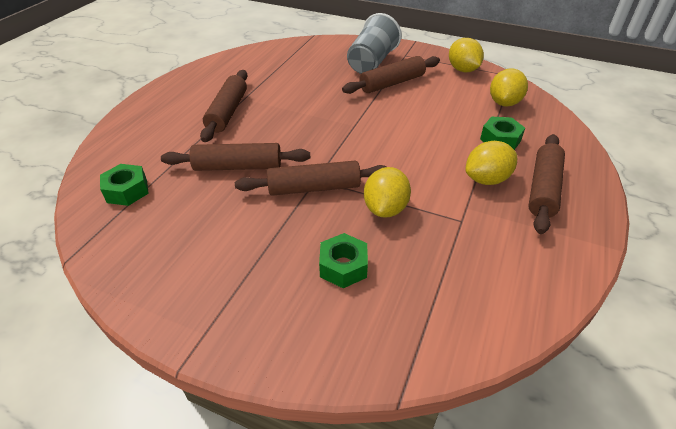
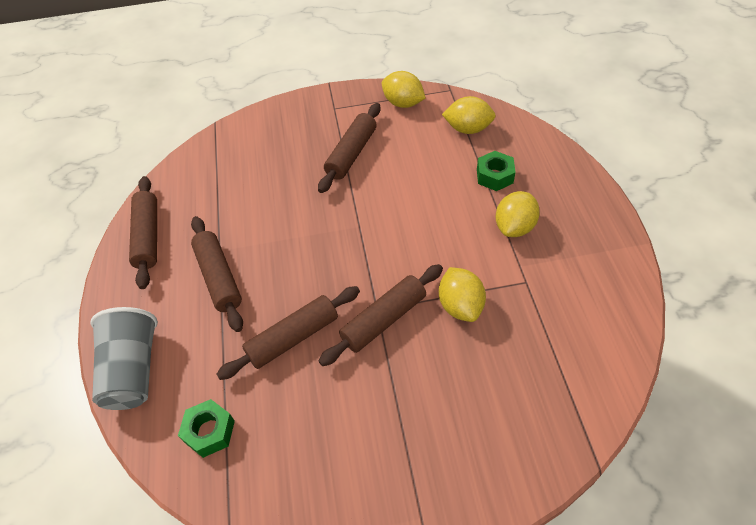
camera: 30 degrees left, 10 degrees up
green nut [319,233,368,288] -> none
grey cup [347,13,402,74] -> grey cup moved to [91,307,158,410]
yellow lemon [490,68,528,107] -> yellow lemon turned 75 degrees counterclockwise [442,96,496,134]
brown rolling pin [528,134,565,234] -> brown rolling pin moved to [129,176,157,289]

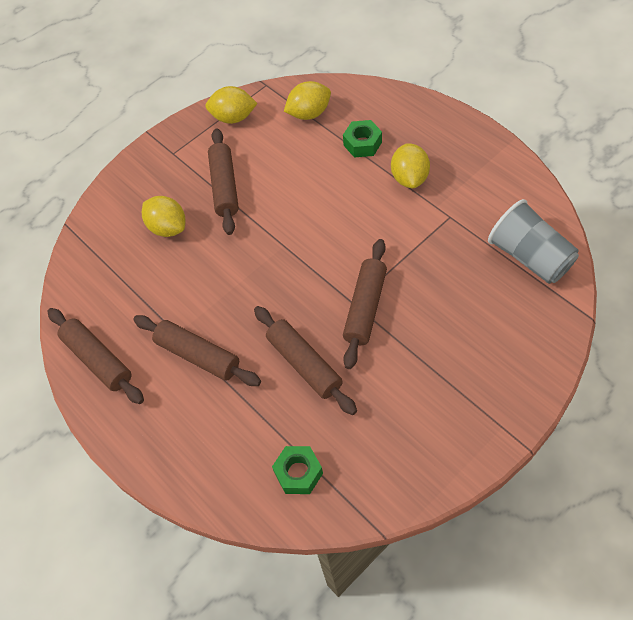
camera: 30 degrees left, 5 degrees up
grey cup [91,307,158,410] -> grey cup moved to [488,199,579,284]
brown rolling pin [216,286,360,380] -> brown rolling pin turned 60 degrees counterclockwise [254,306,357,415]
yellow lemon [439,267,486,322] -> yellow lemon moved to [142,196,185,237]

